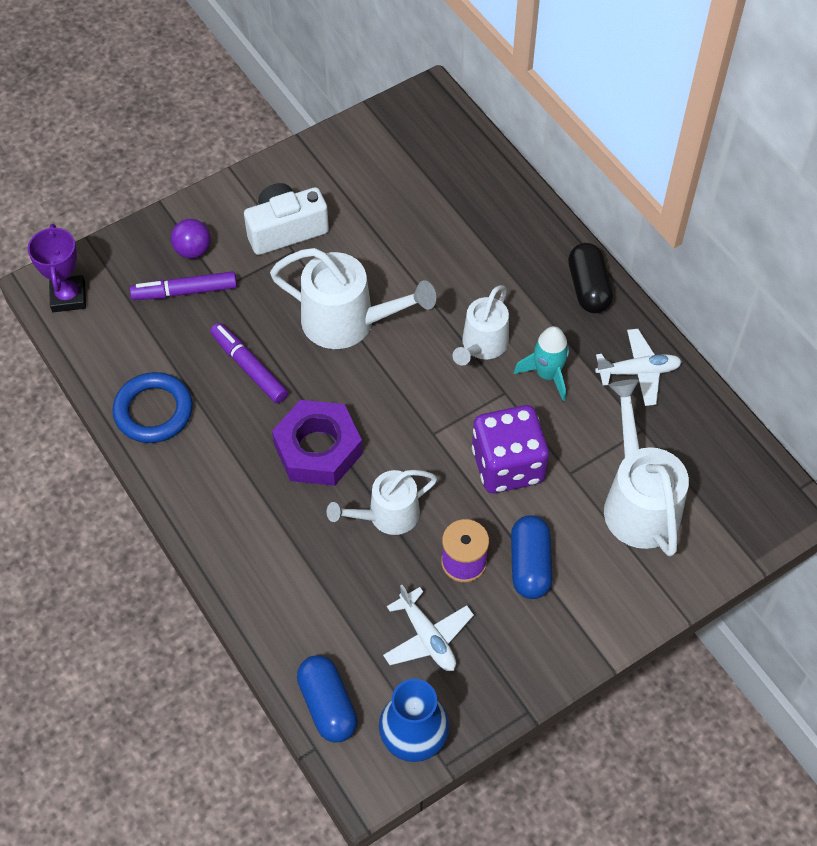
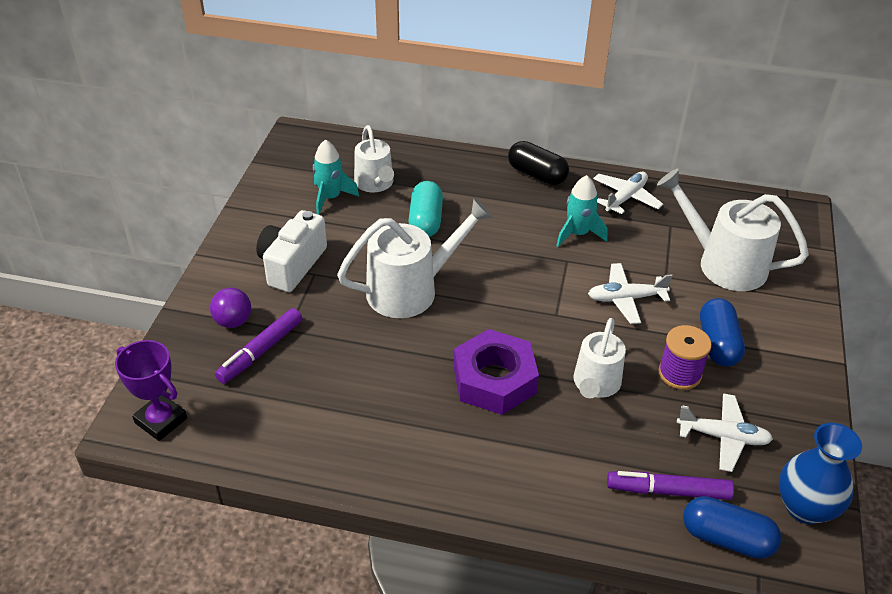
camera: 45 degrees left, 15 degrees down
blue ring [113,372,193,443] -> none
purple marker [210,323,288,403] -> purple marker moved to [607,471,734,500]
white watering can [453,285,509,366] -> white watering can moved to [354,125,394,192]
purple dice [472,405,549,493] -> white plane [588,263,672,324]
blue capsule [511,515,552,599] -> blue capsule turned 45 degrees clockwise [700,298,745,367]
none -> turquoise rocket [313,139,359,215]
none -> turquoise capsule [408,181,443,237]

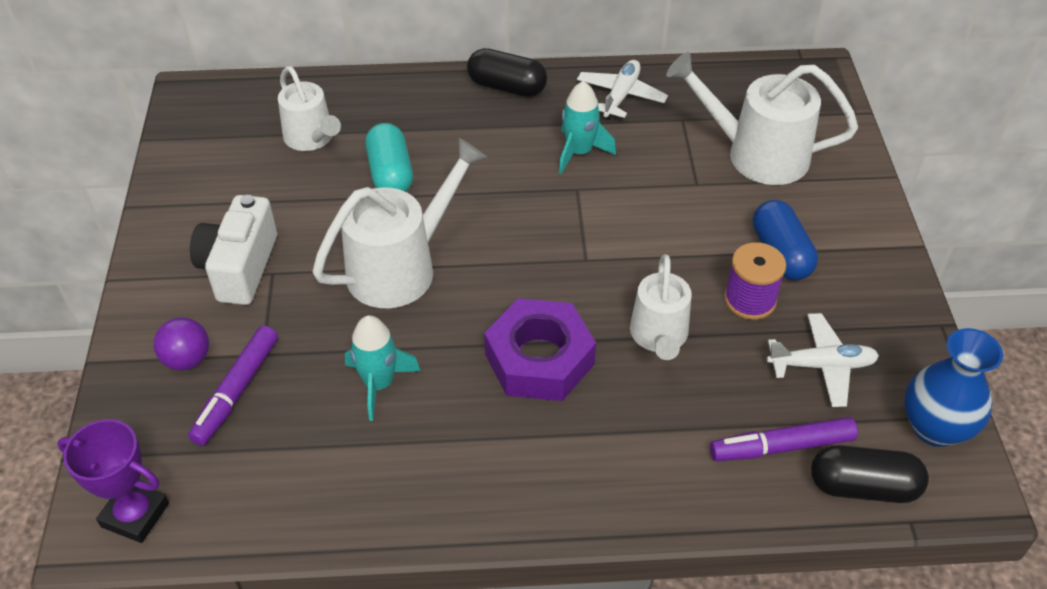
camera: 15 degrees left, 5 degrees up
turquoise rocket [313,139,359,215] -> turquoise rocket moved to [345,315,420,421]
white plane [588,263,672,324] -> none
blue capsule [683,496,782,559] -> black capsule [811,445,929,503]

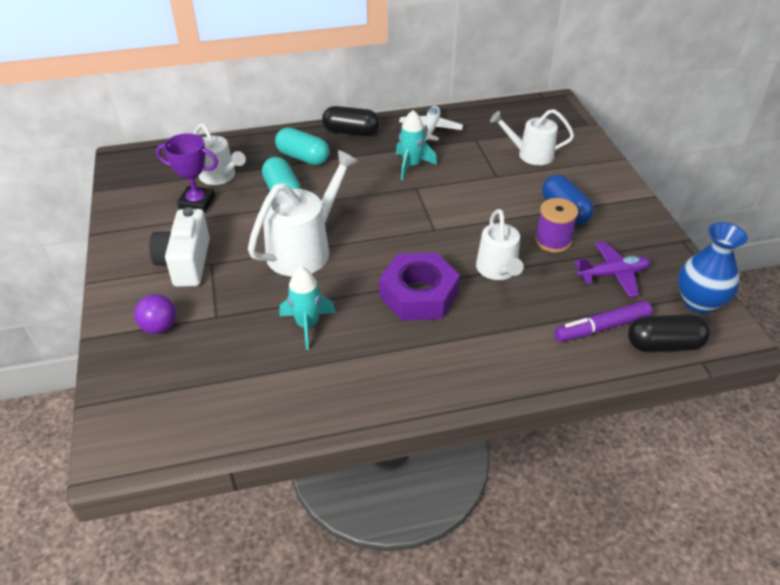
camera: 10 degrees left, 5 degrees down
purple trophy [57,419,169,543] -> purple trophy moved to [156,133,218,213]
purple marker [188,326,278,446] -> none
white watering can [666,52,858,185] -> white watering can [490,109,574,165], size x0.64
white plane [767,313,879,407] -> purple plane [574,242,650,297]
none -> turquoise capsule [275,127,330,165]

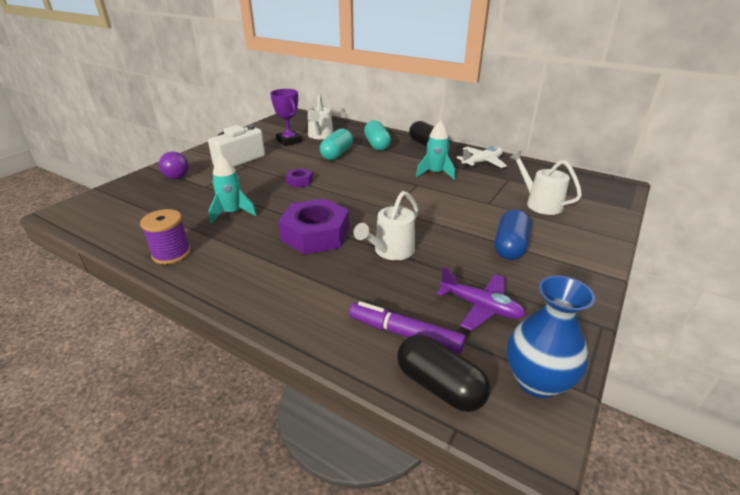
camera: 45 degrees right, 10 degrees down
white watering can [248,150,359,276] -> purple nut [286,168,313,188]
purple spool [535,198,578,253] -> purple spool moved to [140,209,191,265]

